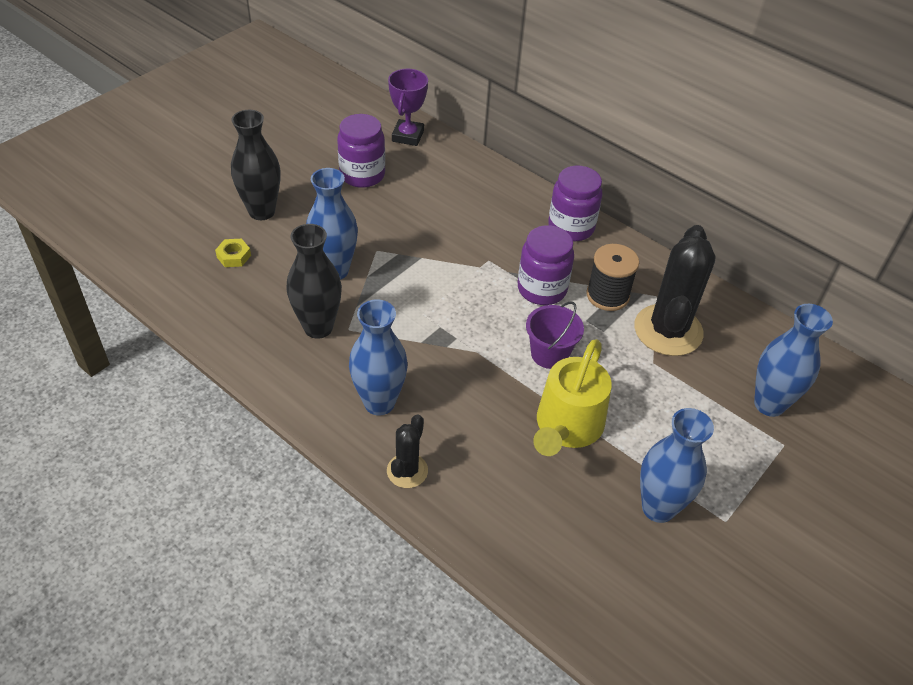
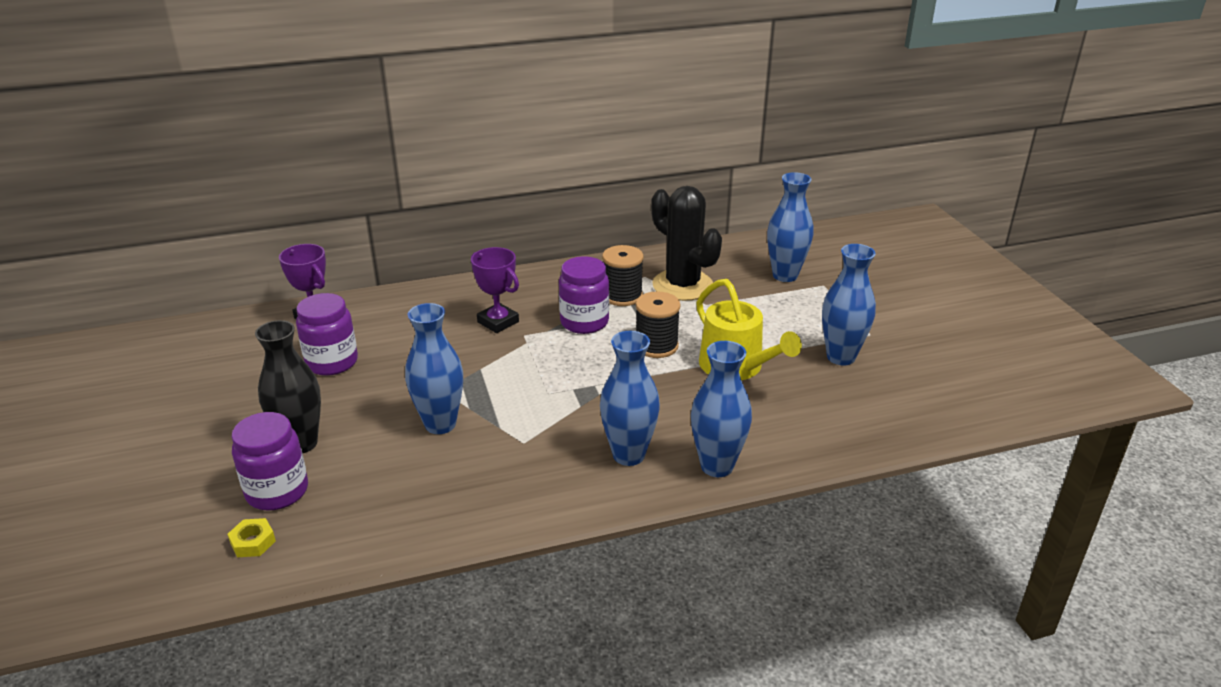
camera: 55 degrees left, 15 degrees down
yellow nut [215,239,251,267] -> yellow nut moved to [227,518,276,557]
black vase [286,224,342,339] -> none
black cactus [387,414,428,488] -> blue vase [691,341,752,477]
purple bucket [526,302,584,369] -> black spool [636,291,681,358]
purple jar [548,166,603,241] -> purple jar moved to [232,412,308,511]
none -> purple trophy [471,247,519,333]

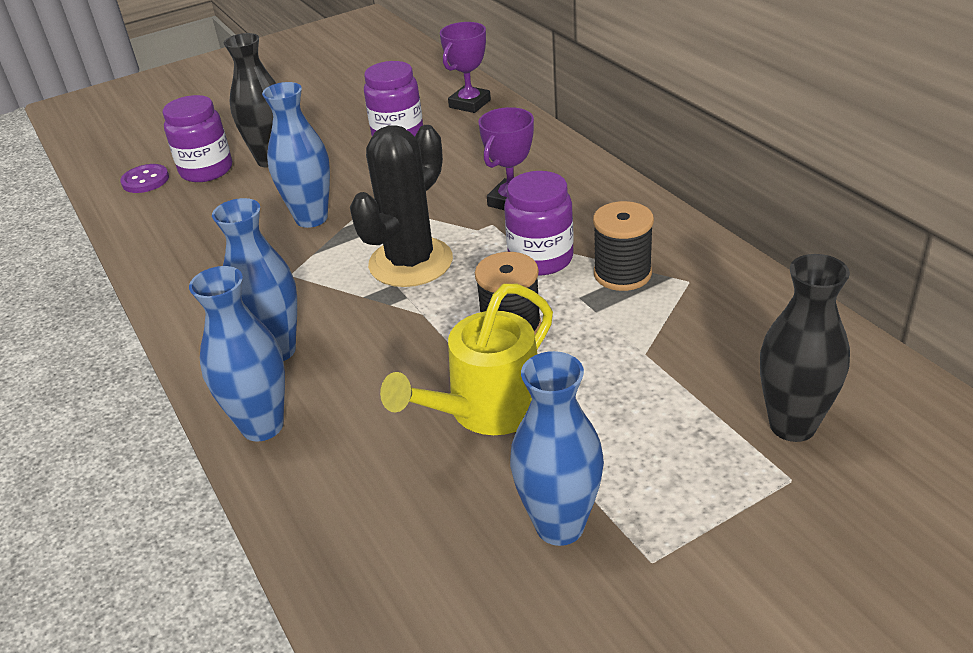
camera: 80 degrees right, 5 degrees up
yellow nut [227,518,276,557] -> purple button [120,164,169,193]
black cactus [651,186,722,301] -> black cactus moved to [350,125,453,287]
blue vase [767,172,813,282] -> black vase [760,254,850,442]

